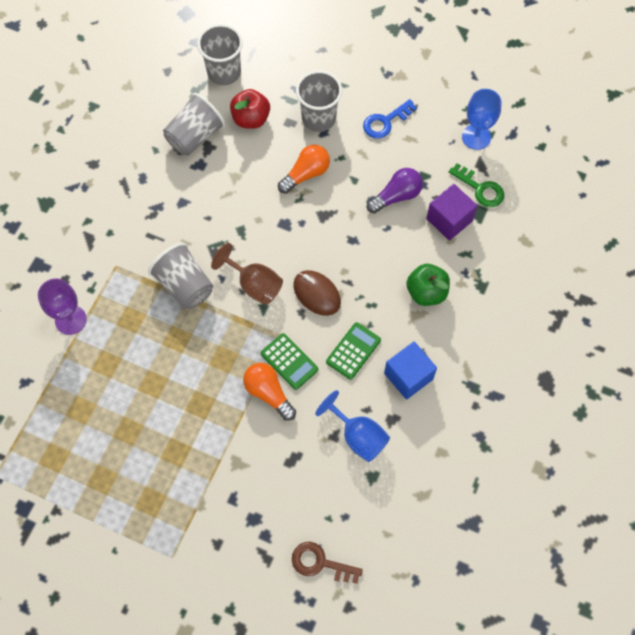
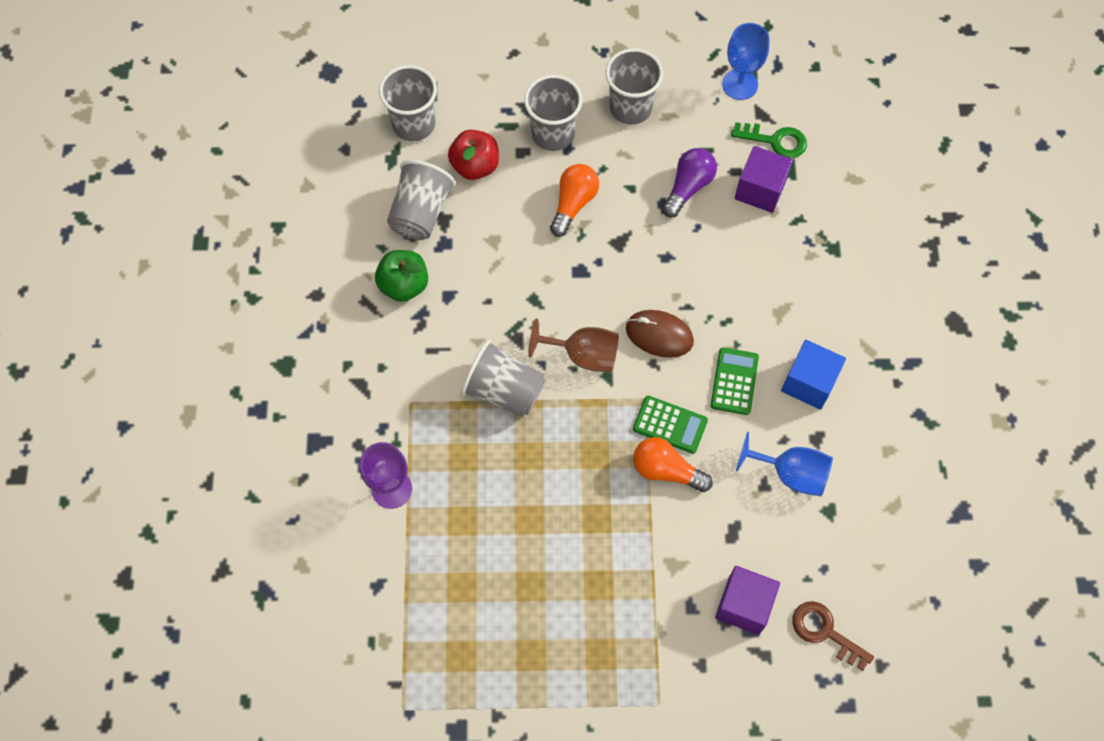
camera: 25 degrees left, 0 degrees up
brown key [292,542,363,584] -> brown key turned 45 degrees clockwise [792,601,874,671]
blue key [363,99,417,138] -> grey cup [606,48,663,125]
green apple [406,264,450,306] -> green apple moved to [375,250,428,302]
none -> purple cube [715,566,780,635]

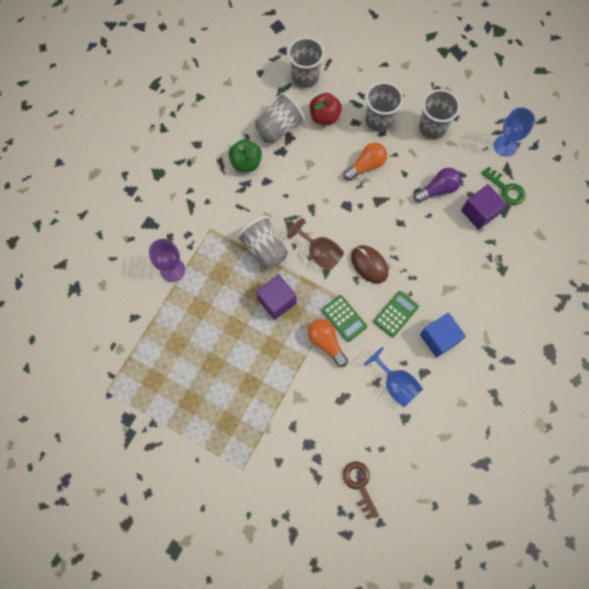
camera: 30 degrees right, 5 degrees up
purple cube [715,566,780,635] -> purple cube moved to [256,274,296,320]

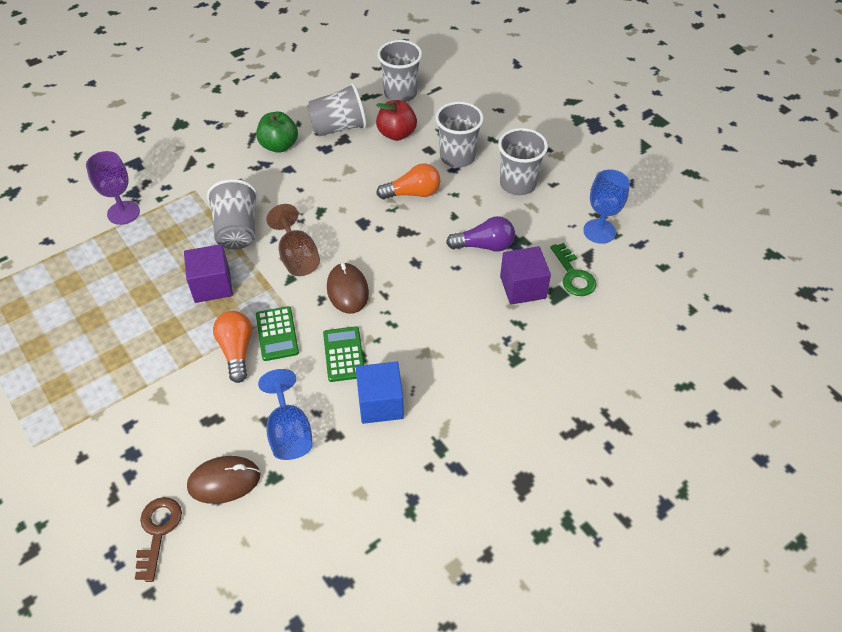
camera: 25 degrees right, 20 degrees down
green calculator [374,291,419,337] -> green calculator turned 75 degrees counterclockwise [323,326,364,382]
none -> brown mouse [187,456,260,504]

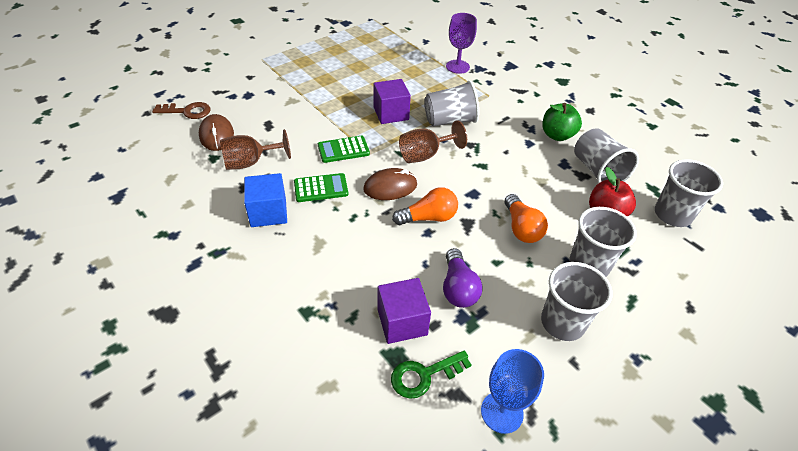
camera: 85 degrees right, 5 degrees down
orange light bulb [213,311,252,383] -> orange light bulb moved to [392,187,458,225]
blue goblet [258,369,313,460] -> brown goblet [220,129,291,170]

